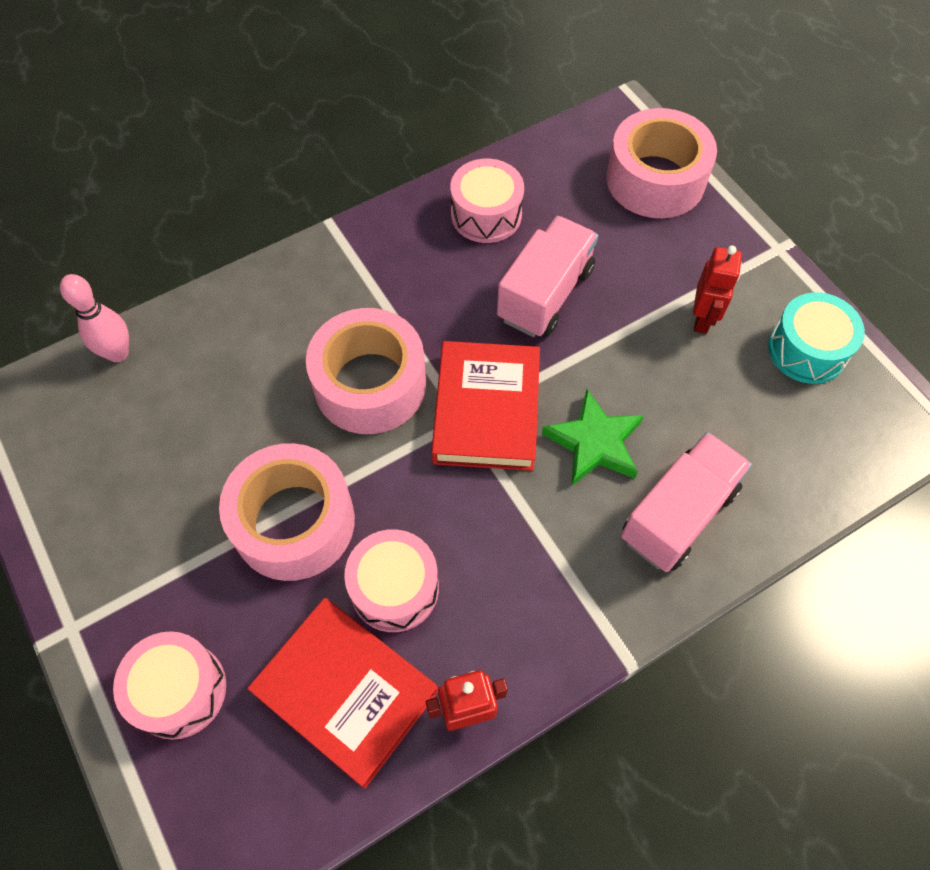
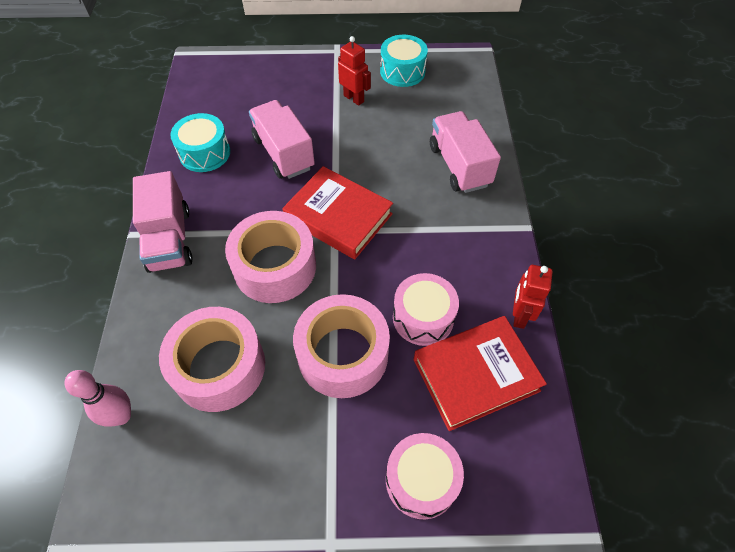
camera: 60 degrees left, 5 degrees down
pink drum [450,159,524,243] -> turquoise drum [170,113,230,172]
green star [542,389,644,486] -> none
pink tape [606,108,717,218] -> pink tape moved to [159,307,265,412]
none -> pink truck [133,171,192,273]

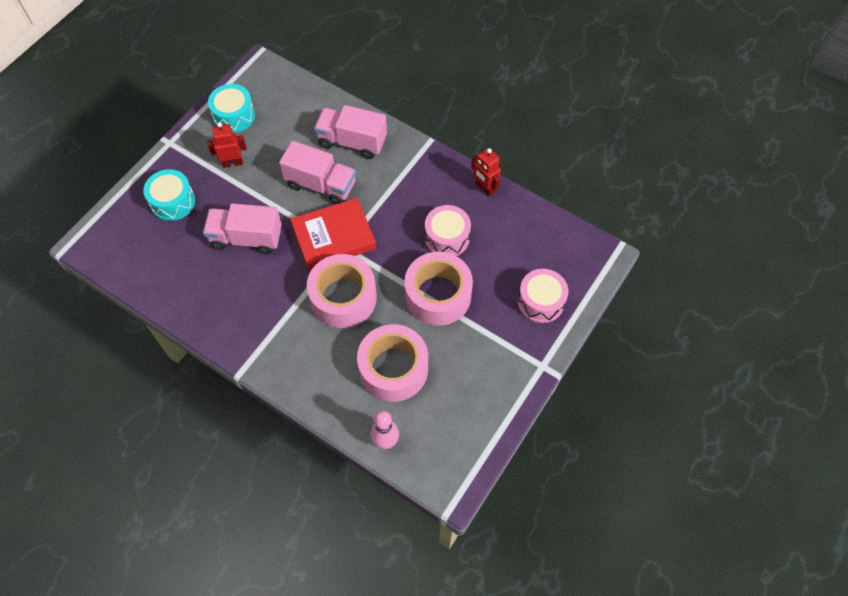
camera: 55 degrees left, 5 degrees up
pink truck [133,171,192,273] -> pink truck moved to [279,141,356,204]
turquoise drum [170,113,230,172] -> turquoise drum moved to [143,169,195,221]
red book [413,316,547,431] -> none

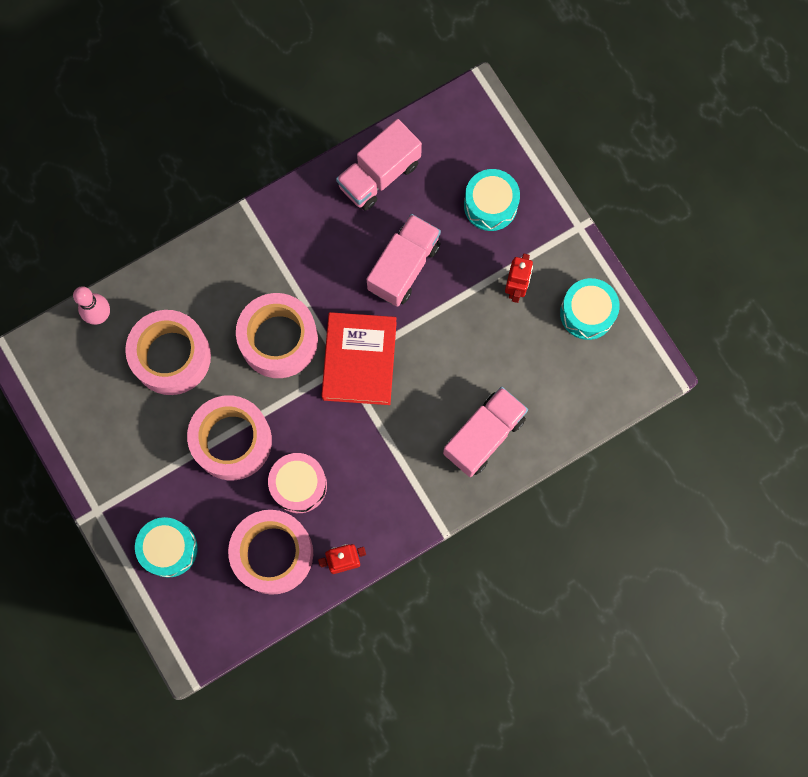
camera: 115 degrees right, 15 degrees up
pink truck [279,141,356,204] -> pink truck moved to [336,119,422,211]
pink drum [518,269,568,323] -> turquoise drum [135,517,198,578]
none -> pink tape [228,510,313,595]

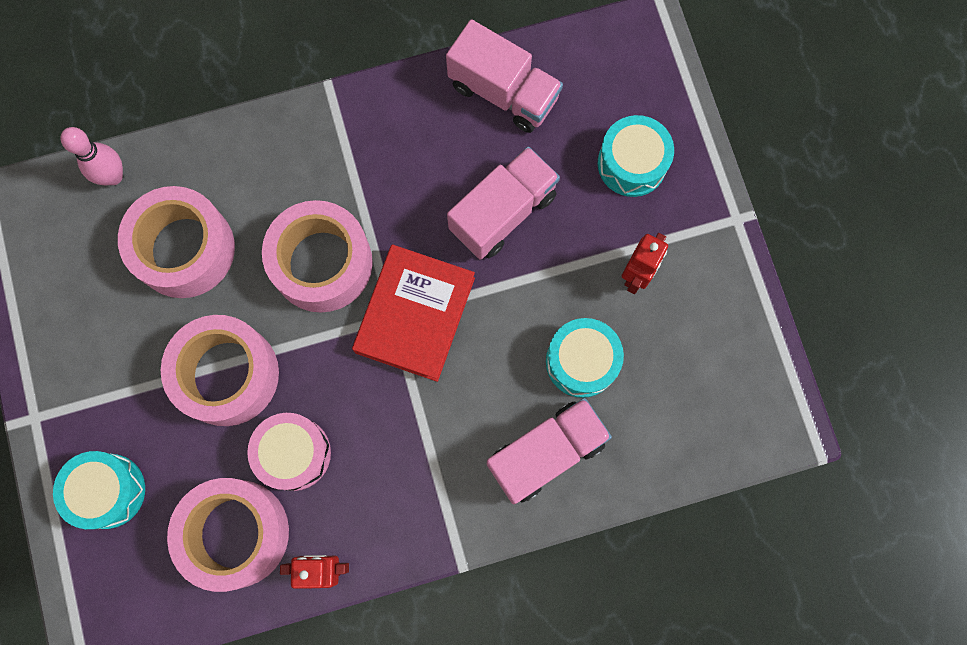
camera: 15 degrees right, 0 degrees up
pink truck [336,119,422,211] -> pink truck turned 120 degrees counterclockwise [446,19,563,133]
turquoise drum [560,278,620,340] -> turquoise drum moved to [546,318,624,398]

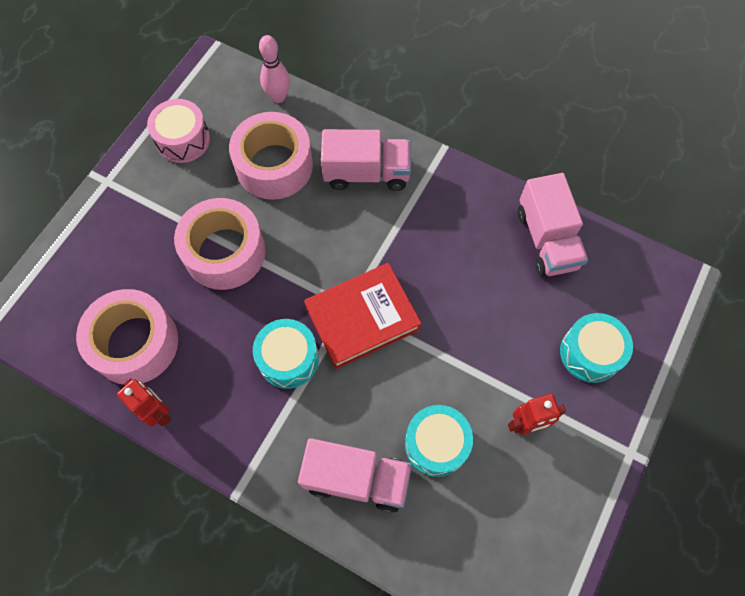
camera: 45 degrees right, 10 degrees down
turquoise drum [53,451,145,529] -> turquoise drum moved to [253,319,319,389]
pink drum [247,413,331,491] -> pink drum moved to [147,99,210,163]
pink tape [262,200,373,312] -> none
pink truck [447,146,560,260] -> pink truck moved to [321,129,411,191]

